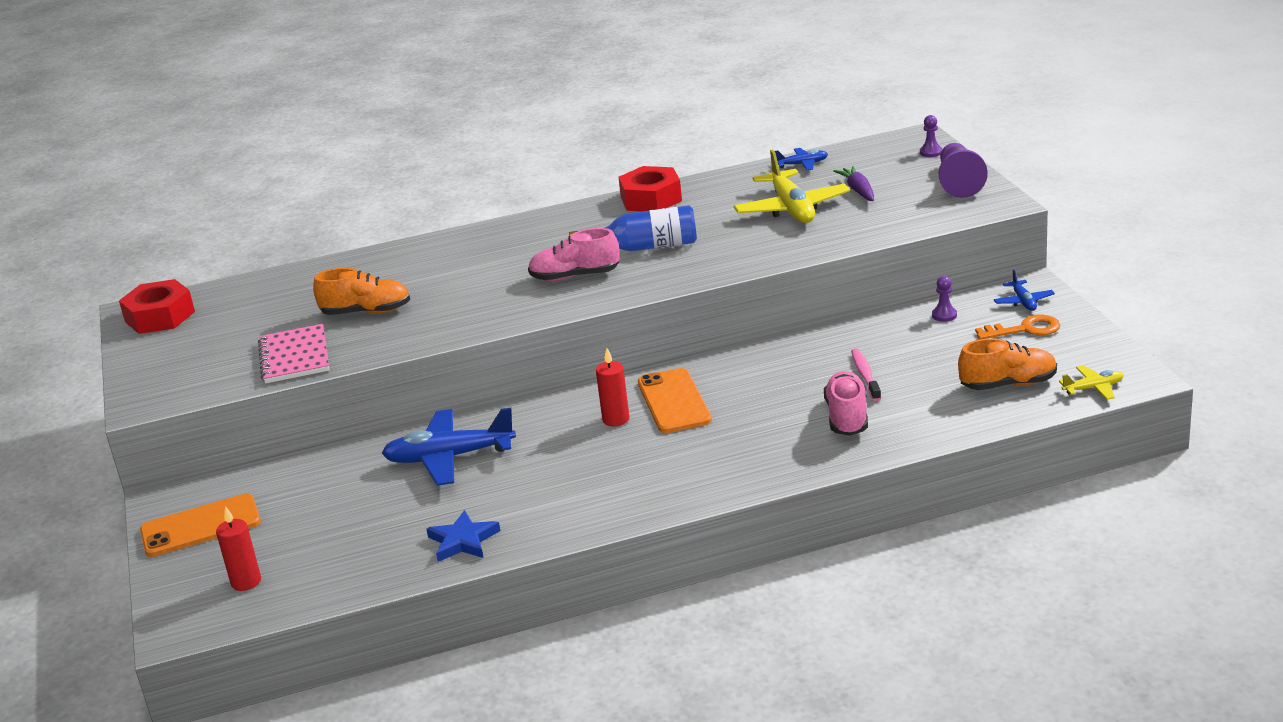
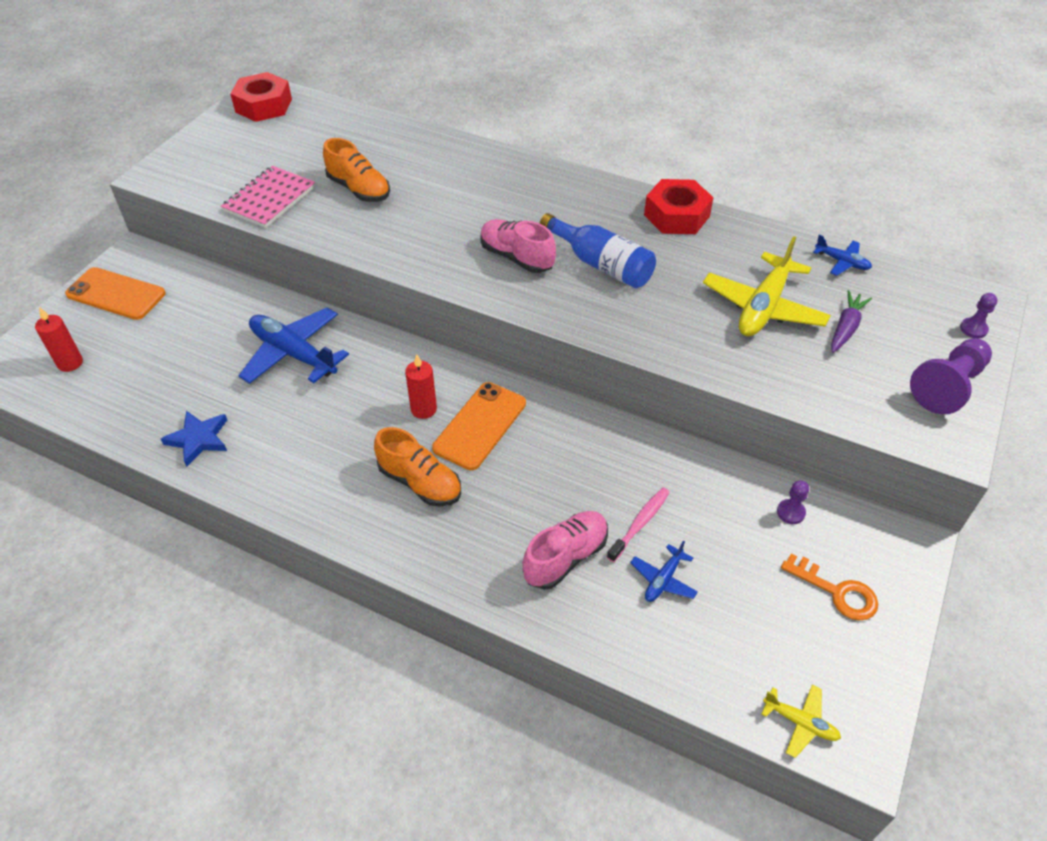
camera: 40 degrees right, 20 degrees up
orange shoe [958,338,1057,390] -> orange shoe moved to [374,427,461,507]
blue plane [994,270,1055,311] -> blue plane moved to [630,540,698,602]

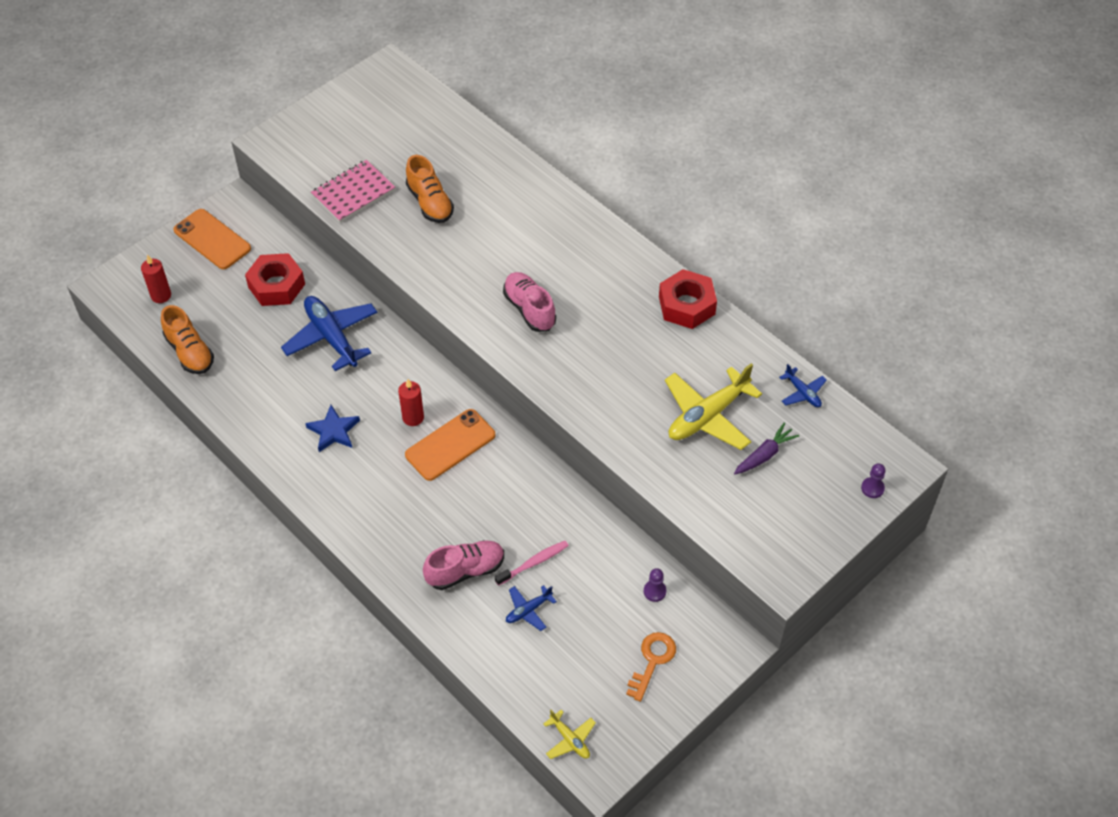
camera: 20 degrees right, 5 degrees up
blue star [161,411,227,467] -> blue star moved to [305,405,360,452]
red nut [230,72,292,122] -> red nut moved to [245,253,305,306]
orange shoe [374,427,461,507] -> orange shoe moved to [161,305,214,374]
blue bottle [540,213,656,288] -> none
orange key [781,553,878,621] -> orange key turned 120 degrees counterclockwise [626,632,676,702]
purple pawn [910,338,992,414] -> none

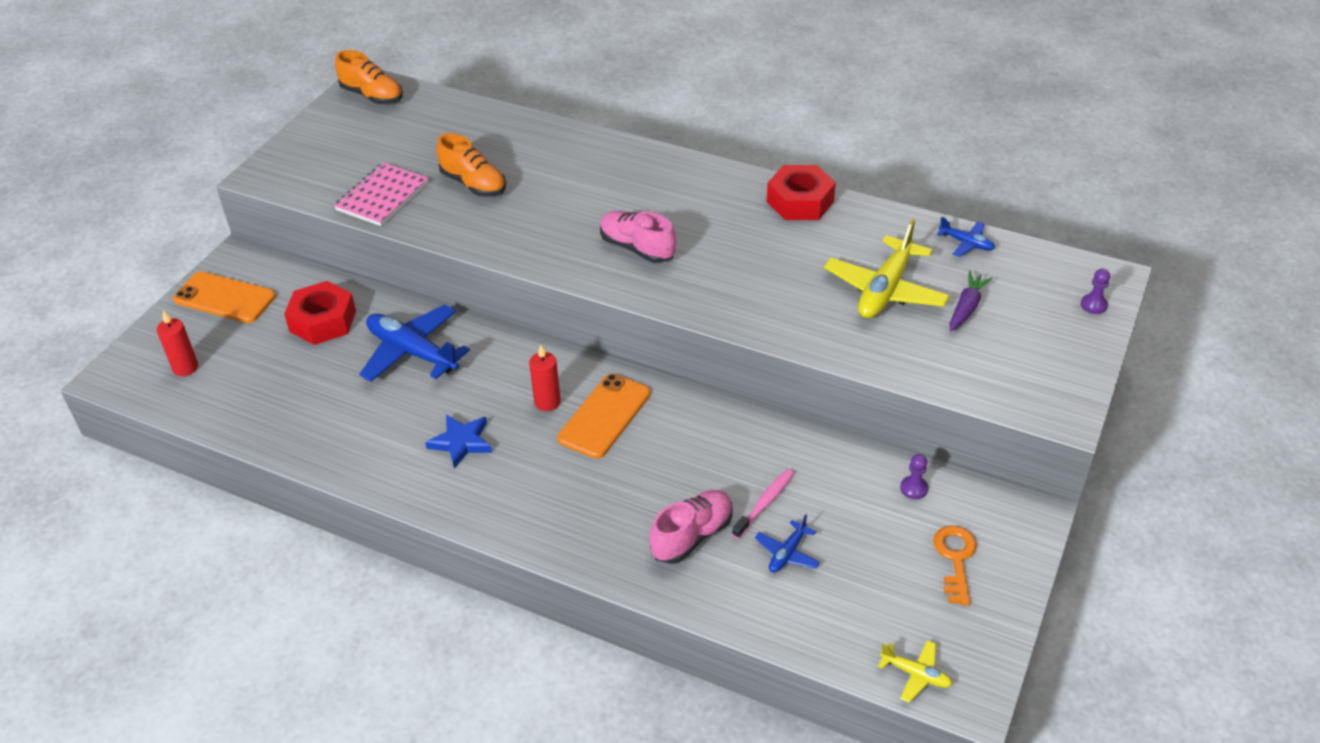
camera: 20 degrees left, 10 degrees down
orange shoe [161,305,214,374] -> orange shoe moved to [335,50,403,104]

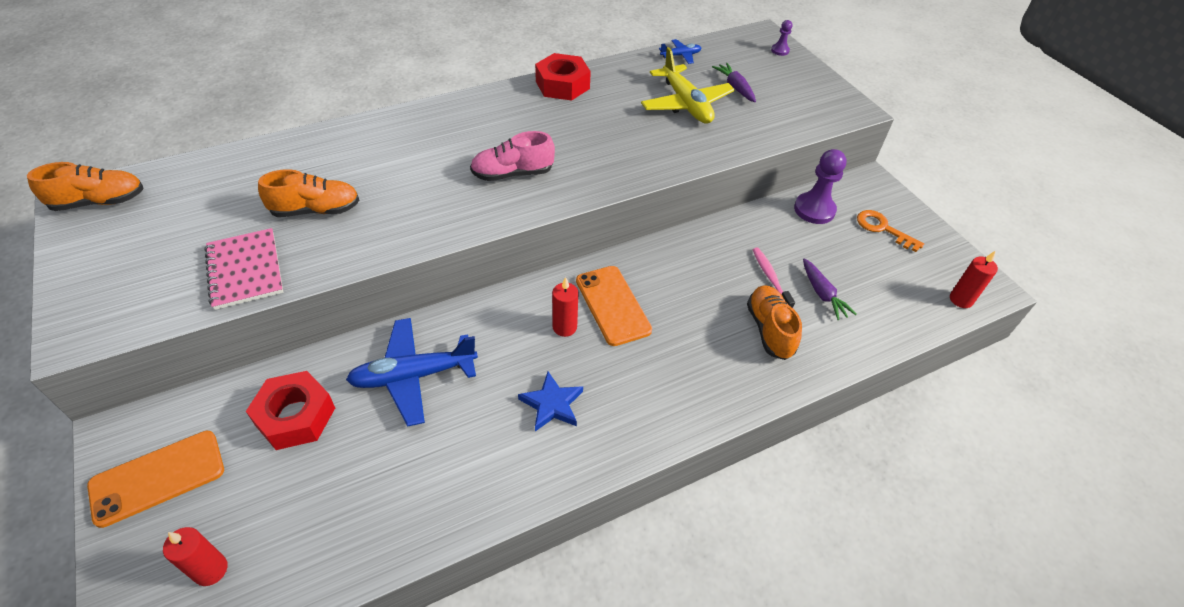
camera: 55 degrees left, 5 degrees up
pink shoe [649,490,733,564] -> orange shoe [747,286,802,360]
blue plane [755,514,820,573] -> purple carrot [803,258,856,320]
yellow plane [878,640,953,703] -> red candle [950,250,998,308]
purple pawn [900,454,928,499] -> purple pawn [794,149,846,224], size x2.01

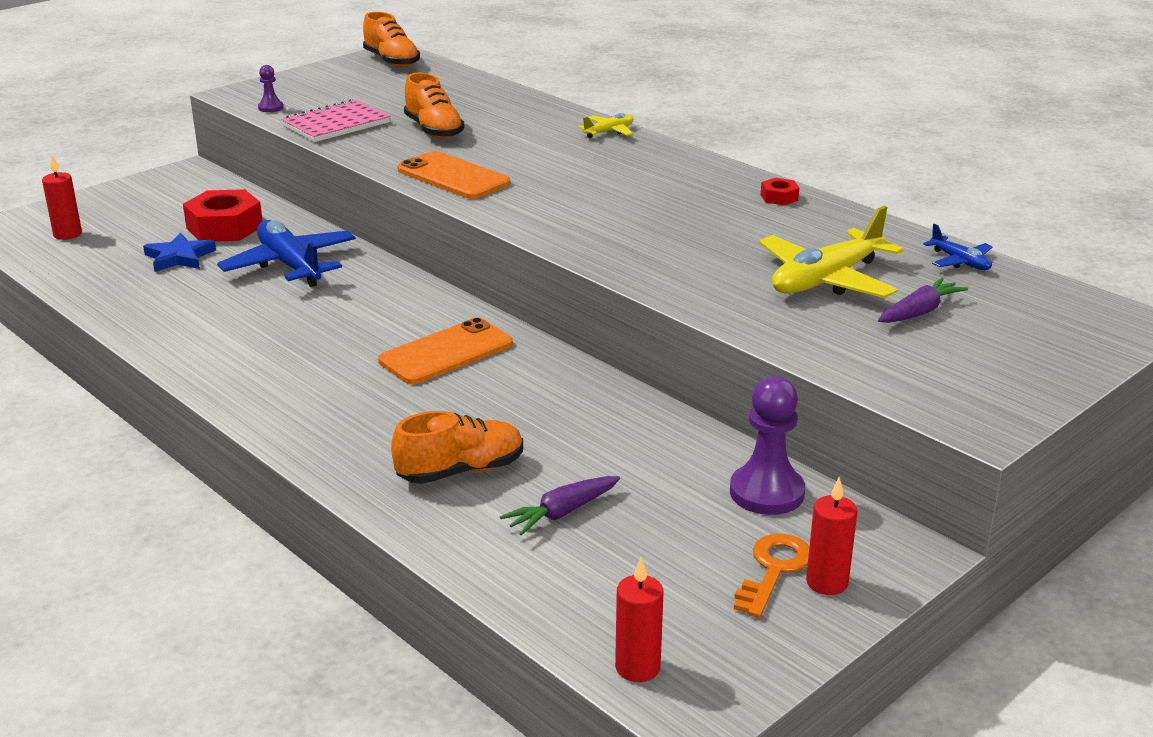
camera: 75 degrees right, 20 degrees down
orange phone [87,431,224,528] -> orange phone moved to [397,151,510,199]
pink shoe [470,131,555,181] -> none
blue star [518,372,583,431] -> blue star moved to [143,233,216,272]
red nut [535,53,591,101] -> red nut [761,178,799,206], size x0.47
red candle [552,277,579,337] -> red candle moved to [806,477,858,595]
pink toothbrush [753,248,795,308] -> none
purple pawn [771,20,793,56] -> purple pawn moved to [258,65,283,112]
none -> yellow plane [578,113,634,138]

